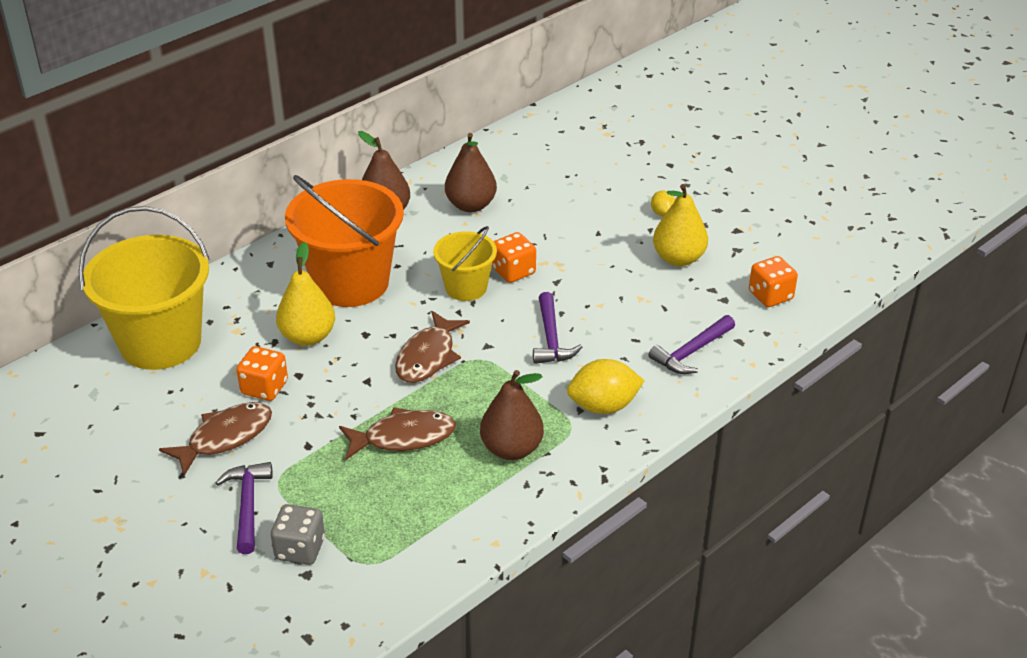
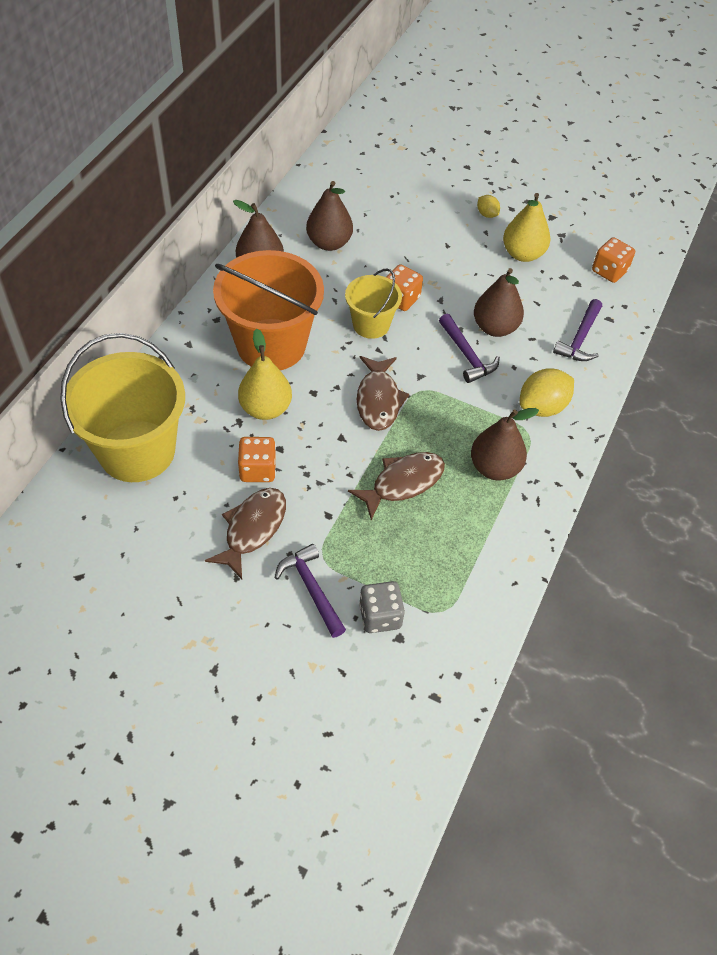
camera: 25 degrees left, 15 degrees up
none -> brown pear [474,268,524,337]

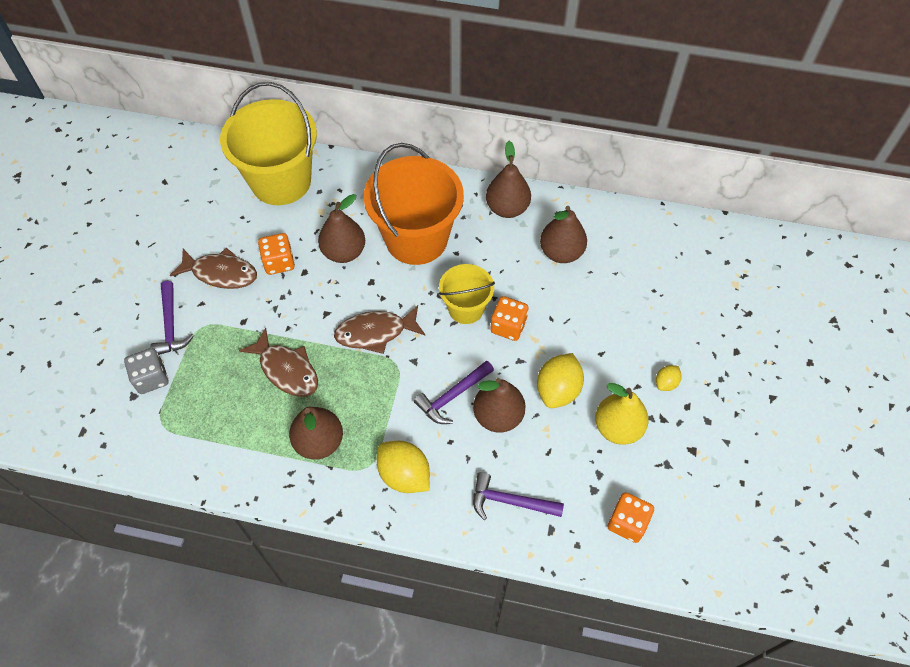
camera: 80 degrees right, 5 degrees up
yellow pear [238,329,292,420] -> brown pear [318,194,365,263]
purple hammer [275,544,346,638] -> purple hammer turned 120 degrees clockwise [150,281,194,355]
none -> yellow lemon [537,353,584,408]

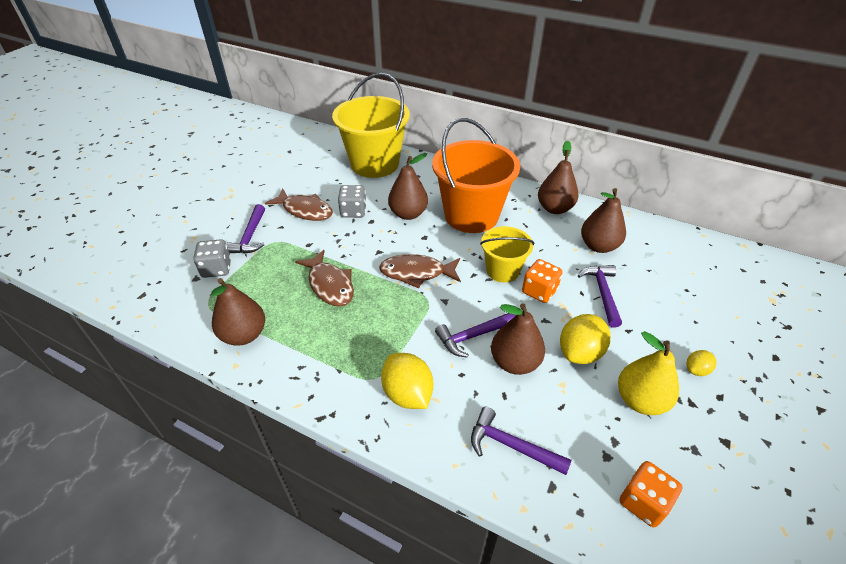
camera: 15 degrees right, 15 degrees down
orange dice [258,233,295,275] -> grey dice [338,185,367,218]
brown pear [289,407,343,459] -> brown pear moved to [211,278,265,346]
none -> purple hammer [578,265,622,328]

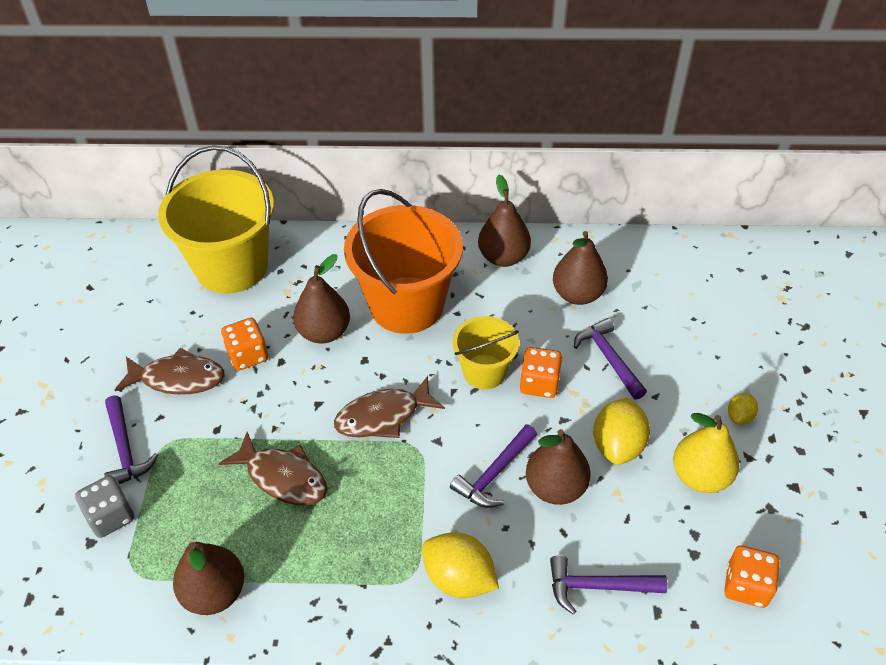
camera: 25 degrees left, 5 degrees up
grey dice [338,185,367,218] -> orange dice [221,318,268,371]

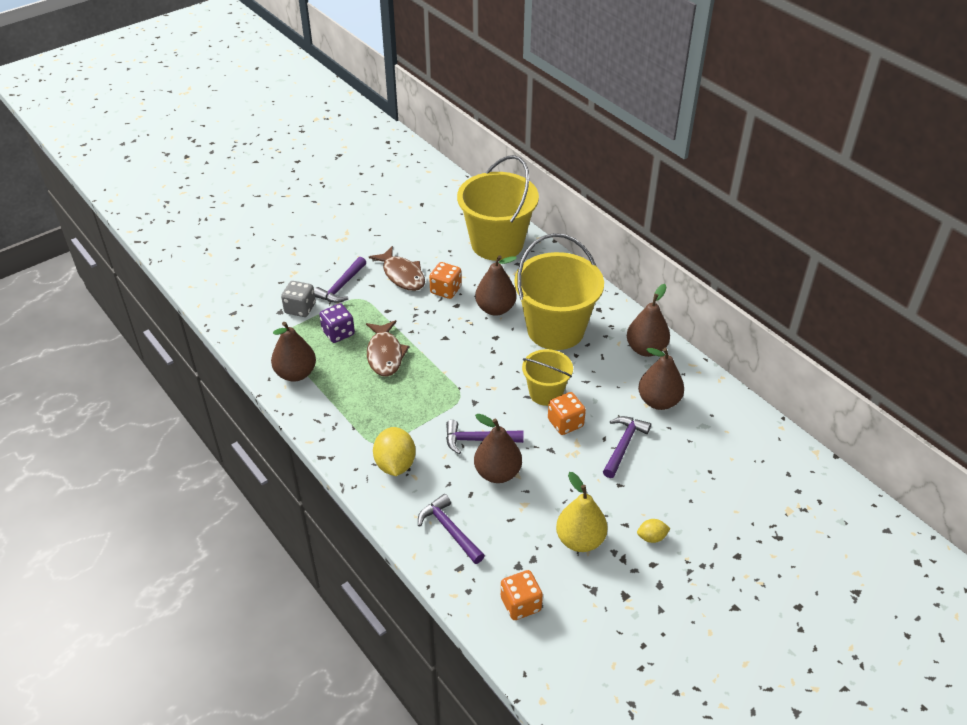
camera: 50 degrees right, 5 degrees down
brown fish [334,376,445,438] -> none
orange bucket [344,189,463,334] -> yellow bucket [514,233,604,350]
yellow lemon [593,398,650,465] -> none
none -> purple dice [319,303,355,343]

